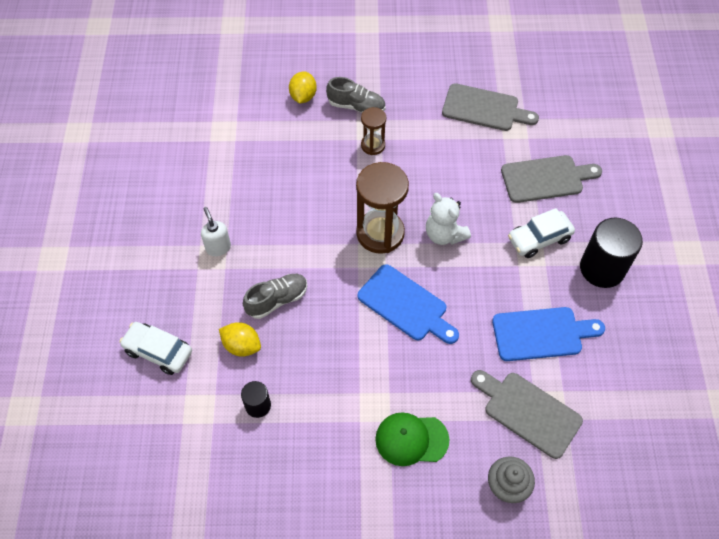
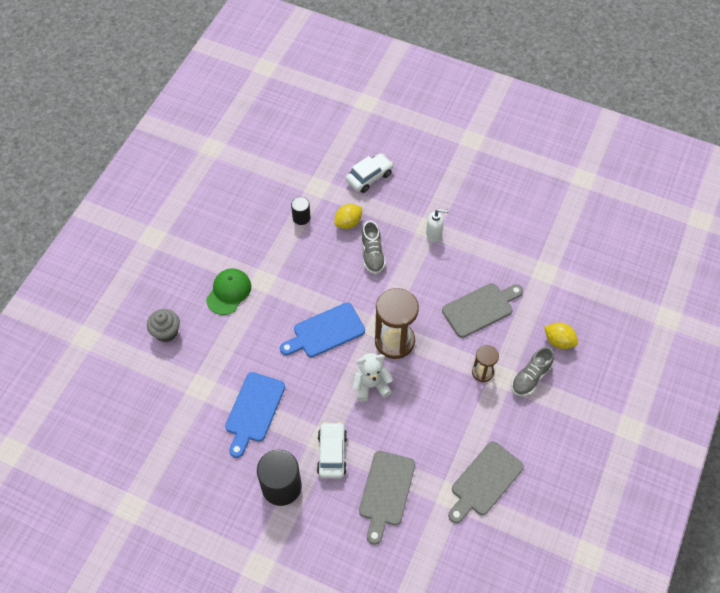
camera: 115 degrees right, 0 degrees up
grey cutting board [471,370,583,459] -> grey cutting board moved to [442,283,523,338]

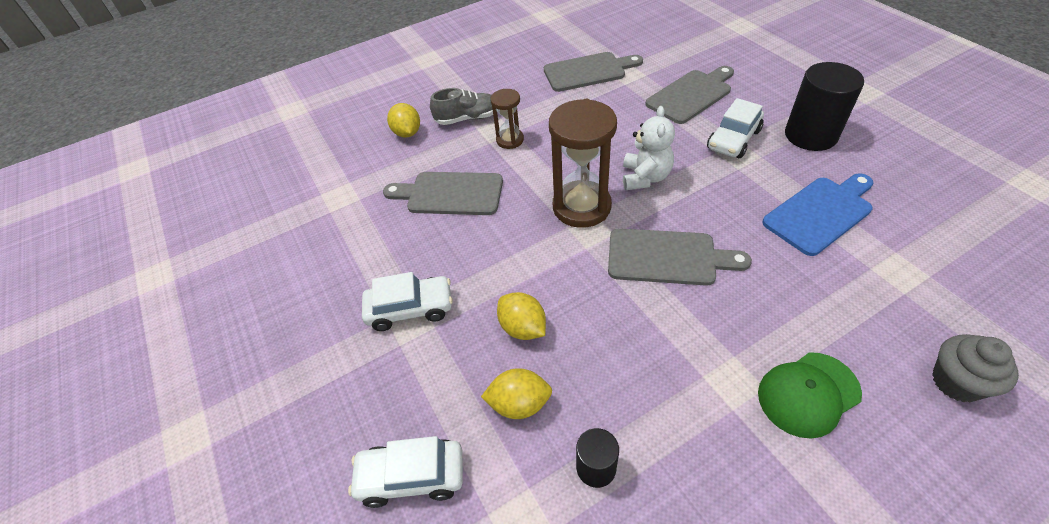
camera: 140 degrees left, 10 degrees down
blue cutting board [280,302,365,357] -> grey cutting board [608,228,752,286]
white teddy bear [352,353,393,402] -> white teddy bear turned 105 degrees counterclockwise [623,106,675,190]
grey shoe [361,220,386,274] -> yellow lemon [497,292,546,340]
white soap dispenser [426,209,449,242] -> white car [362,272,453,331]

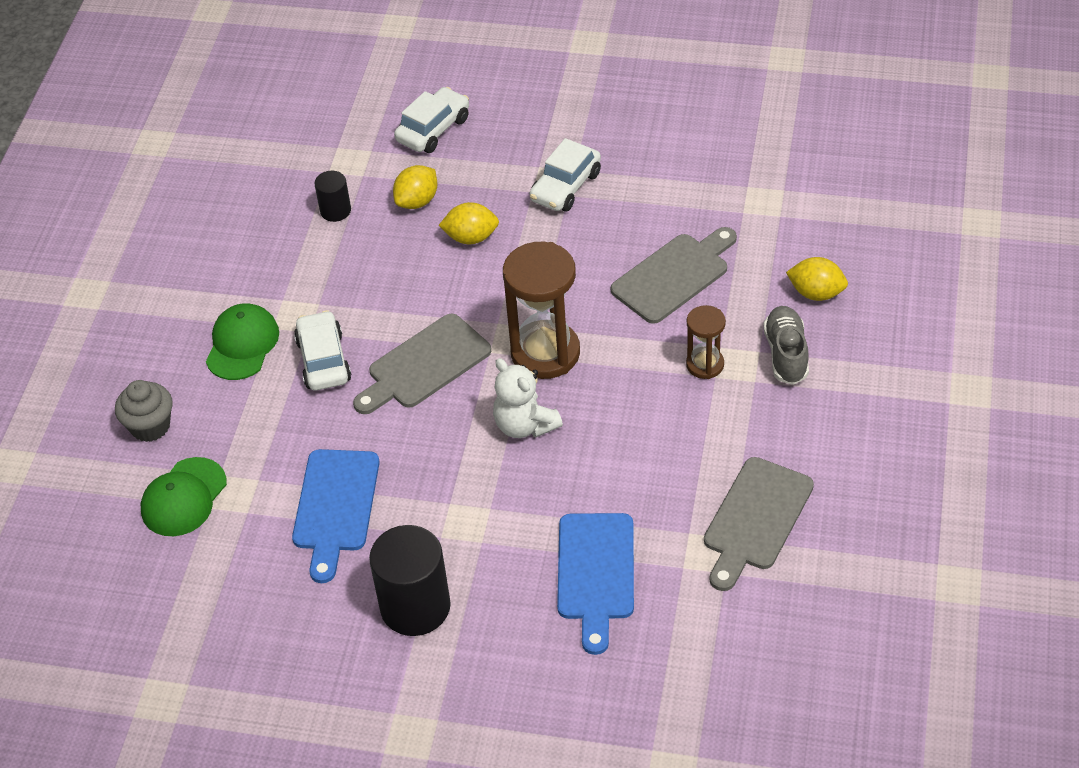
camera: 130 degrees right, 0 degrees up
grey shoe [430,88,493,125] -> grey shoe turned 150 degrees clockwise [763,306,809,385]
grey cutting board [645,66,734,124] -> blue cutting board [557,513,634,655]
white car [707,98,764,158] -> white car moved to [294,310,351,391]
none -> green cap [141,457,227,536]

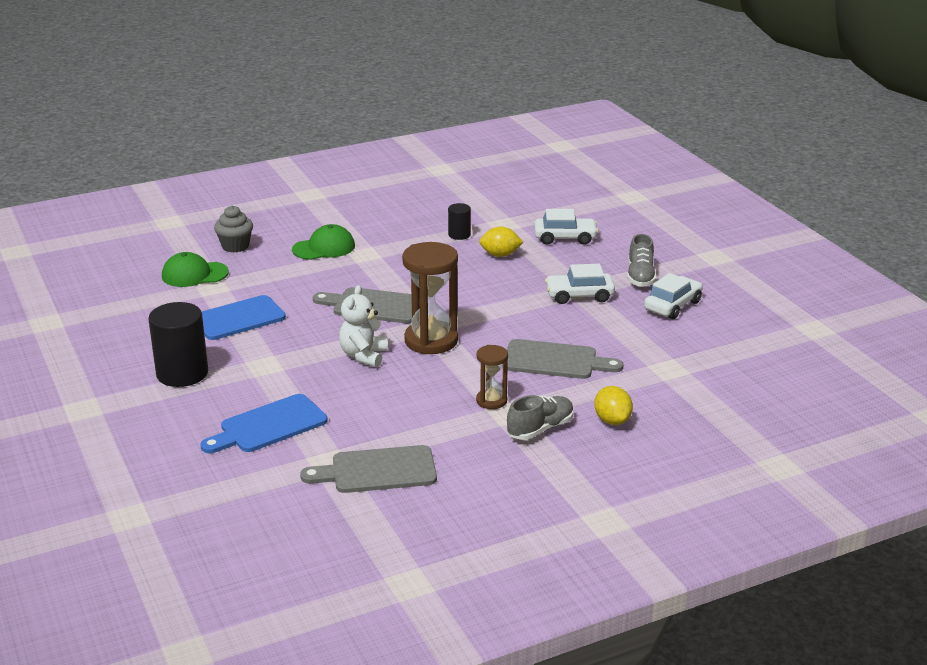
camera: 50 degrees right, 20 degrees down
white car [294,310,351,391] -> white car moved to [644,273,703,319]
yellow lemon [438,202,499,244] -> none
none -> grey shoe [627,234,656,287]

